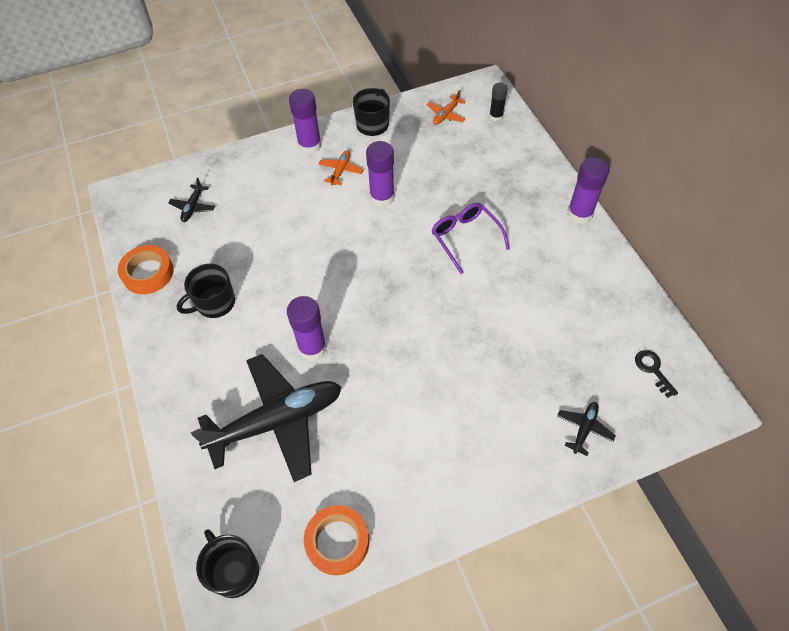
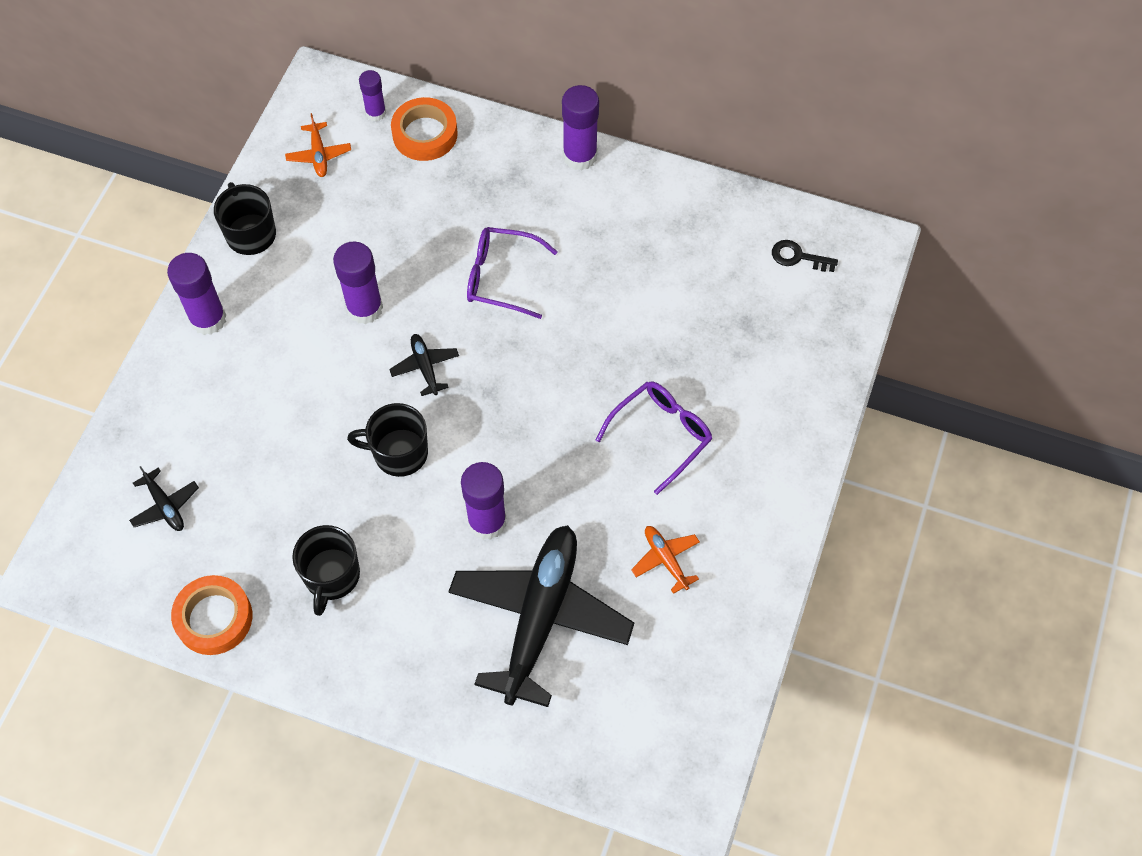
camera: 50 degrees left, 5 degrees up
black mug [196,529,259,598] -> black mug moved to [347,403,428,477]
orange tape [304,505,369,575] -> orange tape moved to [391,97,458,161]
orange plane [319,150,363,186] -> orange plane moved to [631,526,700,594]
black glue stick [489,83,508,122] -> purple glue stick [359,70,386,122]
black plane [557,402,616,456] -> black plane moved to [389,334,459,396]
none -> purple glasses [596,381,713,495]

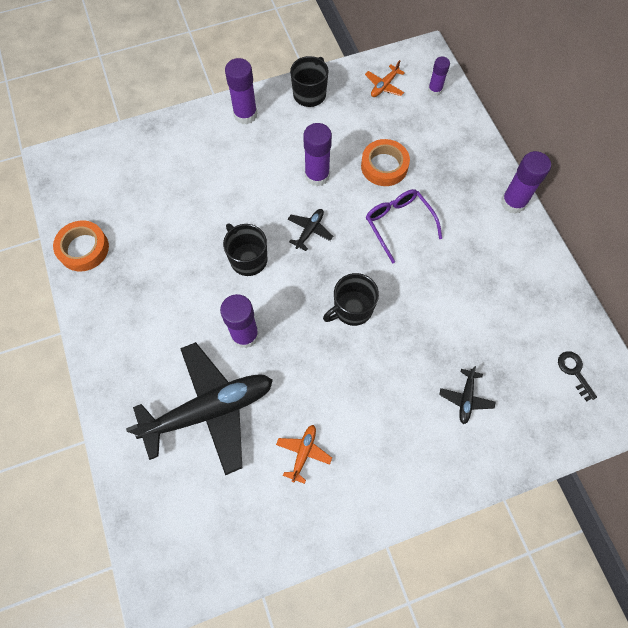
camera: 50 degrees right, 5 degrees up
black plane [129,466,199,531] -> black plane moved to [439,366,495,424]
black mug [292,525,360,616] -> black mug moved to [323,273,379,326]
orange tape [391,97,458,161] -> orange tape moved to [361,139,410,186]
purple glasses [596,381,713,495] -> none

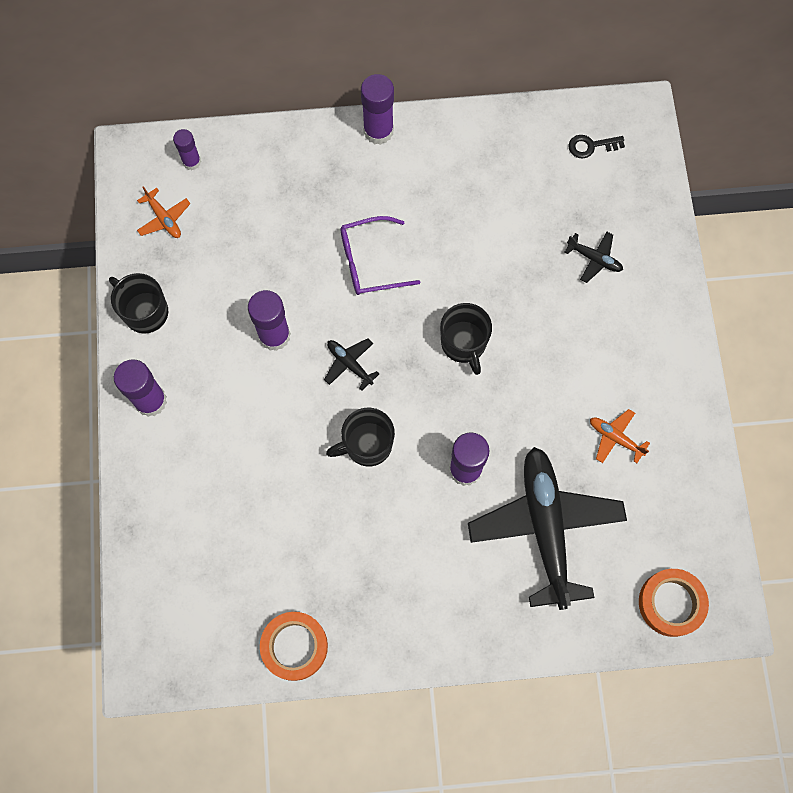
camera: 75 degrees left, 5 degrees up
orange tape [361,139,410,186] -> orange tape moved to [639,569,709,637]

